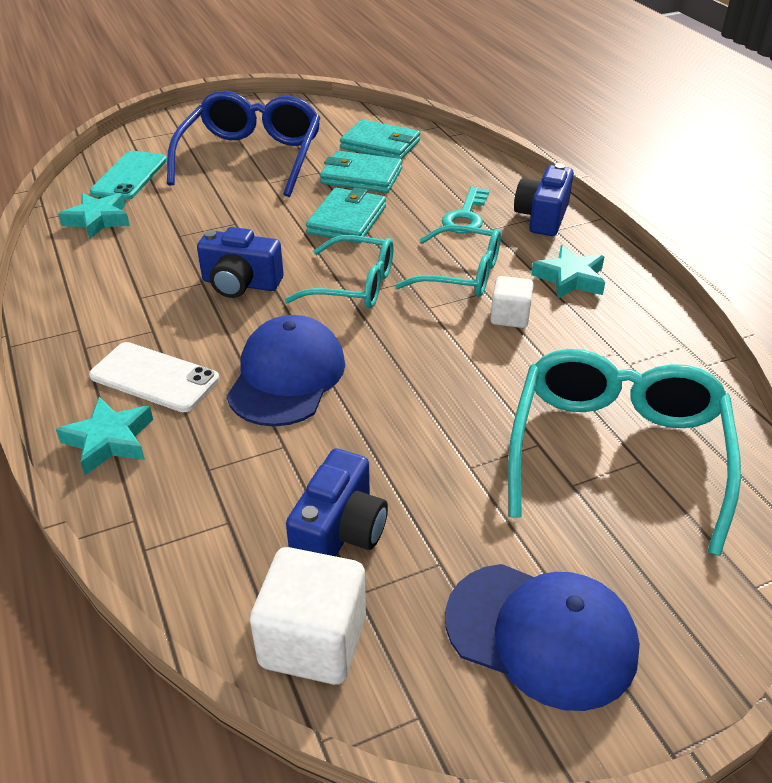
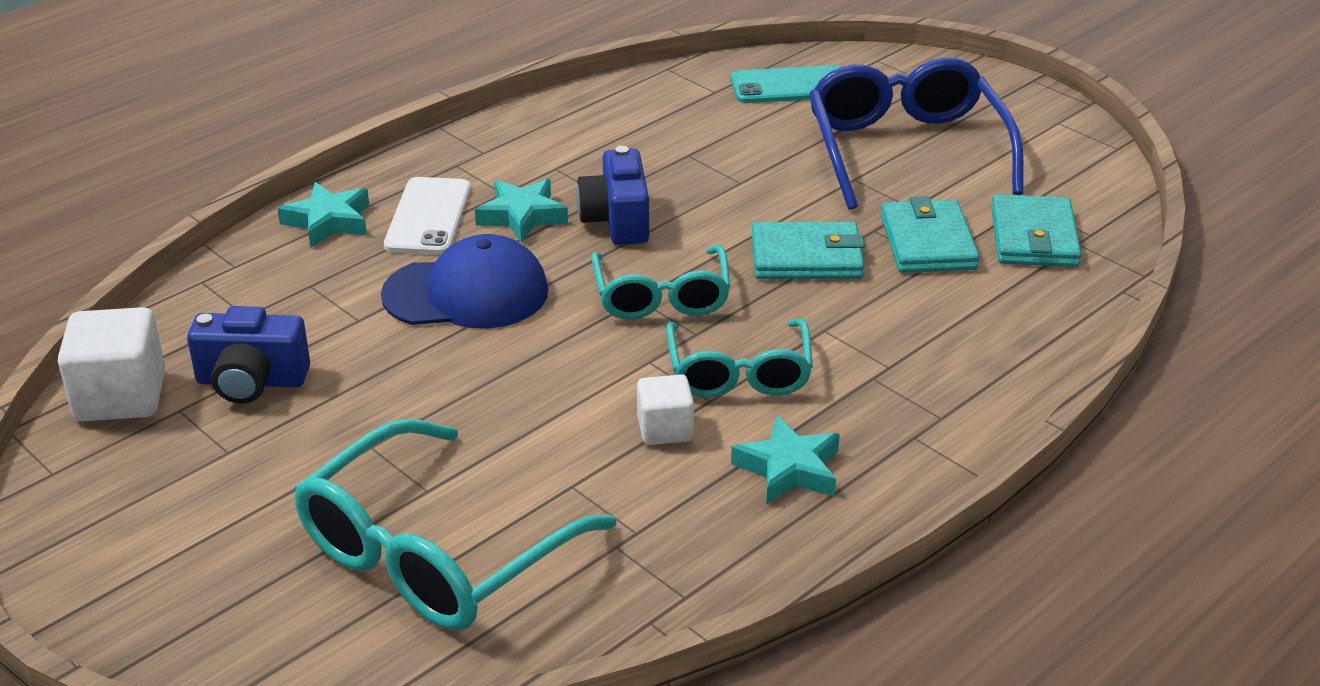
camera: 70 degrees right, 5 degrees down
turquoise star [58,193,130,239] -> turquoise star moved to [475,179,568,243]
blue glasses [167,91,321,197] -> blue glasses turned 90 degrees counterclockwise [809,57,1024,210]
turquoise key [442,186,489,234] -> none
blue cap [445,564,640,711] -> none
turquoise glasses [508,349,741,556] -> turquoise glasses turned 135 degrees clockwise [294,419,617,631]
blue camera [514,163,574,236] -> none

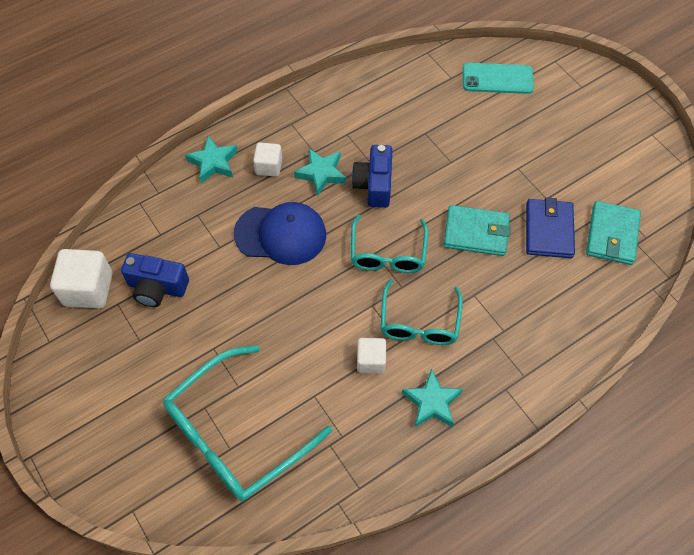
camera: 10 degrees right, 25 degrees up
white phone [384,177,471,255] -> white cube [253,142,282,177]
blue glasses [809,57,1024,210] -> none
turquoise wallet [881,196,980,273] -> blue wallet [526,197,575,258]

